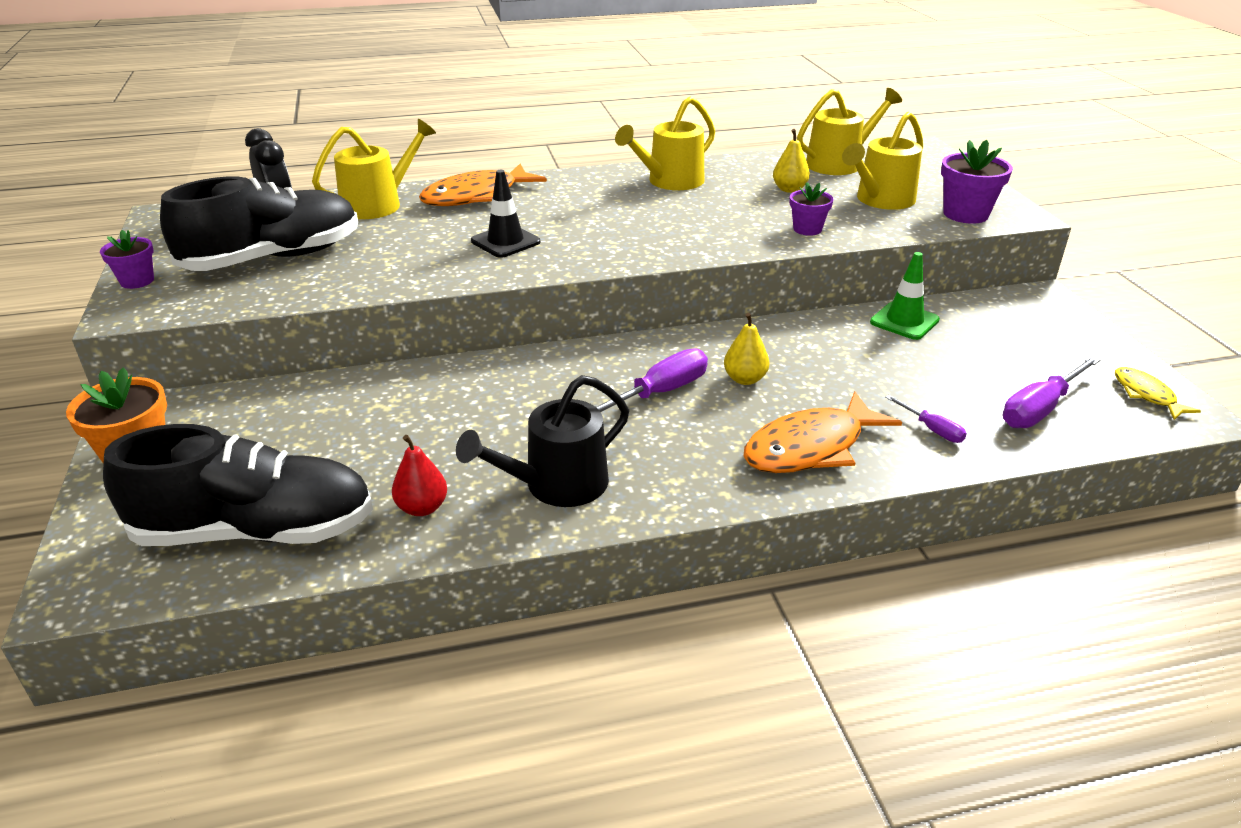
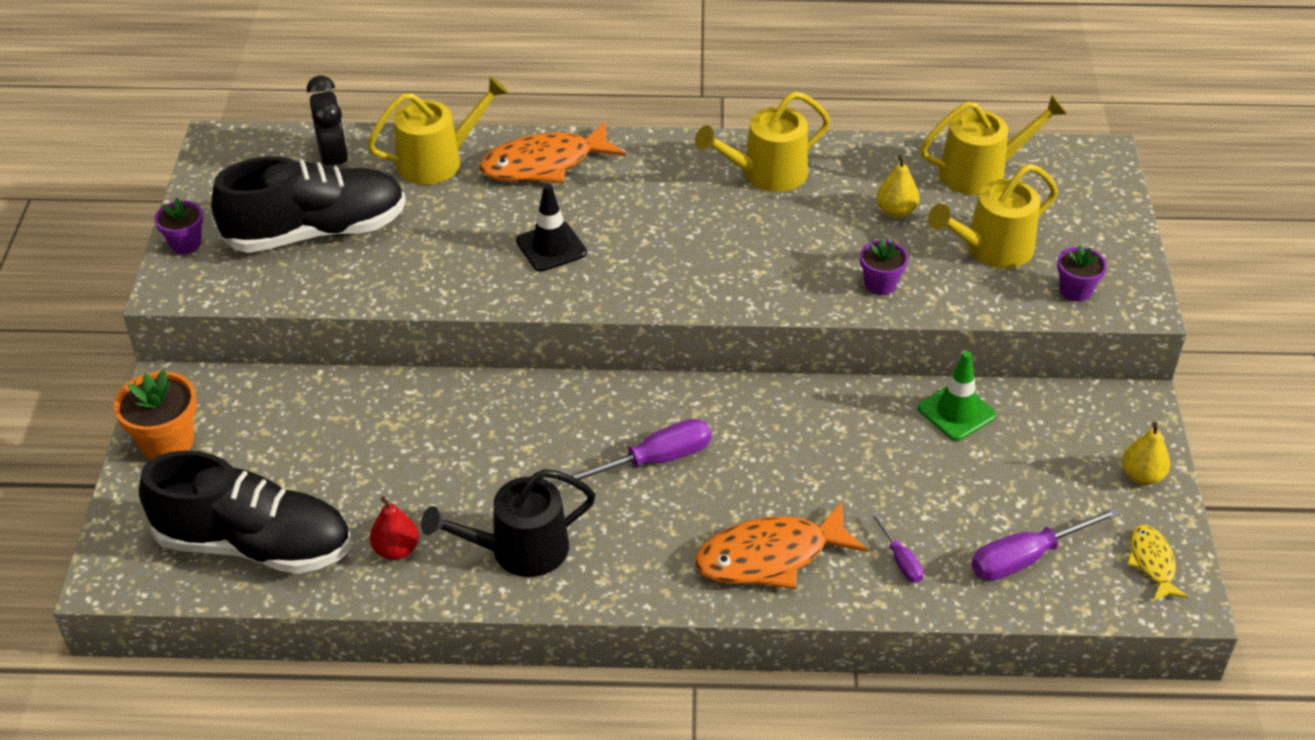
camera: 15 degrees right, 10 degrees up
yellow pear [724,313,769,385] -> yellow pear moved to [1122,422,1170,485]
purple flower pot [941,140,1013,224] -> purple flower pot [1057,244,1107,302], size x0.63

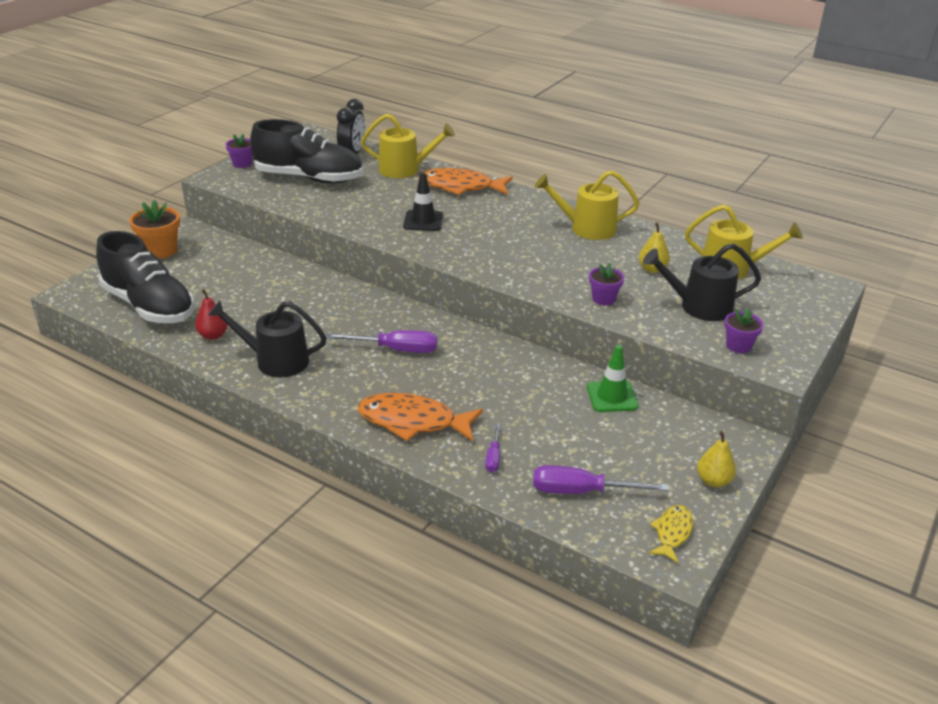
camera: 30 degrees right, 10 degrees down
yellow watering can [928,164,1058,268] -> black watering can [643,243,761,321]

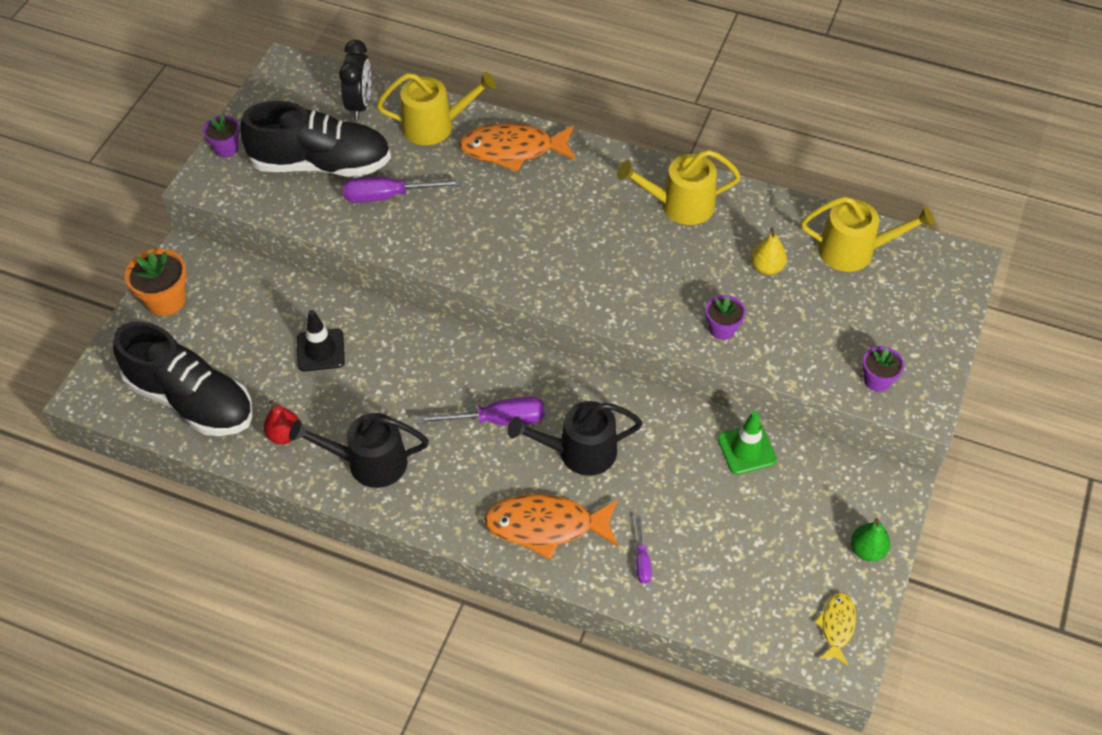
camera: 10 degrees left, 20 degrees up
black traffic cone [403,173,443,231] -> black traffic cone moved to [297,310,345,372]
purple screwdriver [533,465,669,494] -> purple screwdriver moved to [343,177,462,203]
black watering can [643,243,761,321] -> black watering can moved to [508,401,642,476]
yellow pear [697,431,736,487] -> green pear [851,518,890,561]

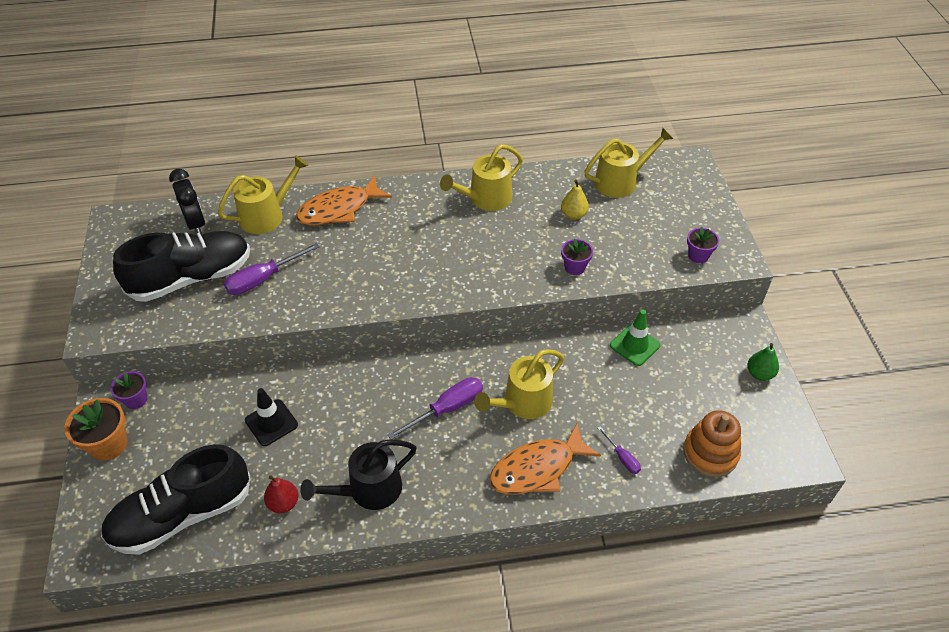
camera: 30 degrees left, 5 degrees down
black shoe [113,321,253,436] -> black shoe turned 150 degrees clockwise [101,444,250,555]
purple flower pot [203,115,240,157] -> purple flower pot moved to [111,371,147,409]
black watering can [508,401,642,476] -> yellow watering can [474,349,564,419]
yellow fish [815,593,856,666] -> none
none -> orange stacking toy [683,410,741,477]

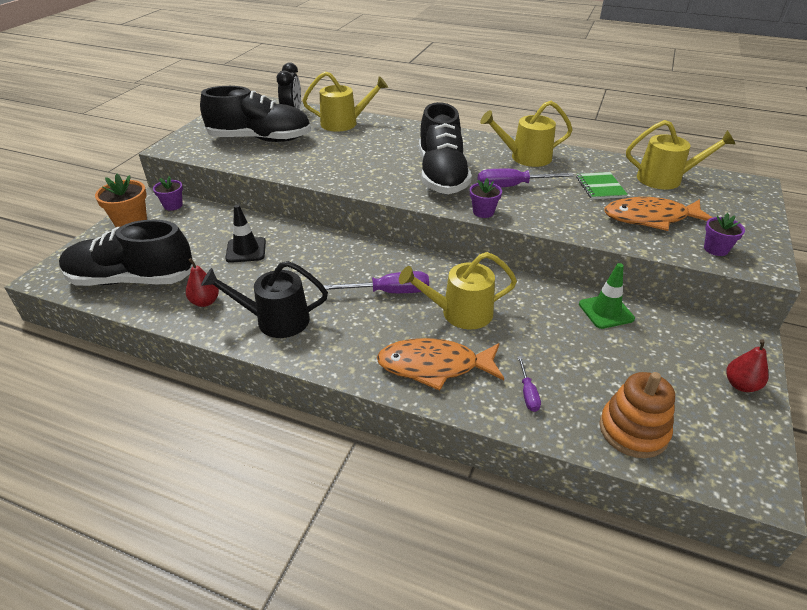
camera: 30 degrees right, 10 degrees down
purple screwdriver [224,243,320,295] -> purple screwdriver moved to [478,169,574,188]
orange fish [296,175,392,226] -> orange fish moved to [604,197,713,231]
yellow pear [561,180,589,220] -> green notebook [576,172,628,199]
purple flower pot [561,239,593,275] -> purple flower pot moved to [470,178,502,218]
green pear [748,343,779,381] -> red pear [726,339,768,392]
none -> black shoe [419,102,472,194]

